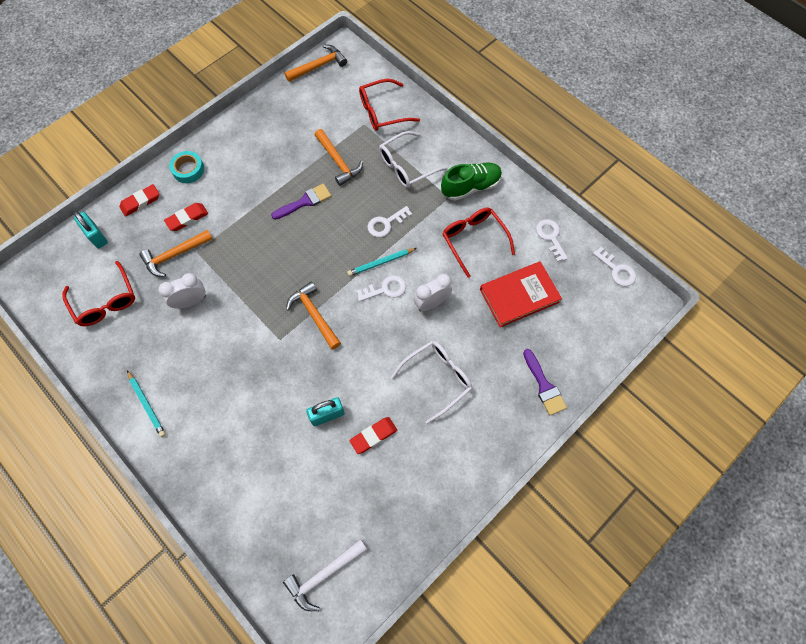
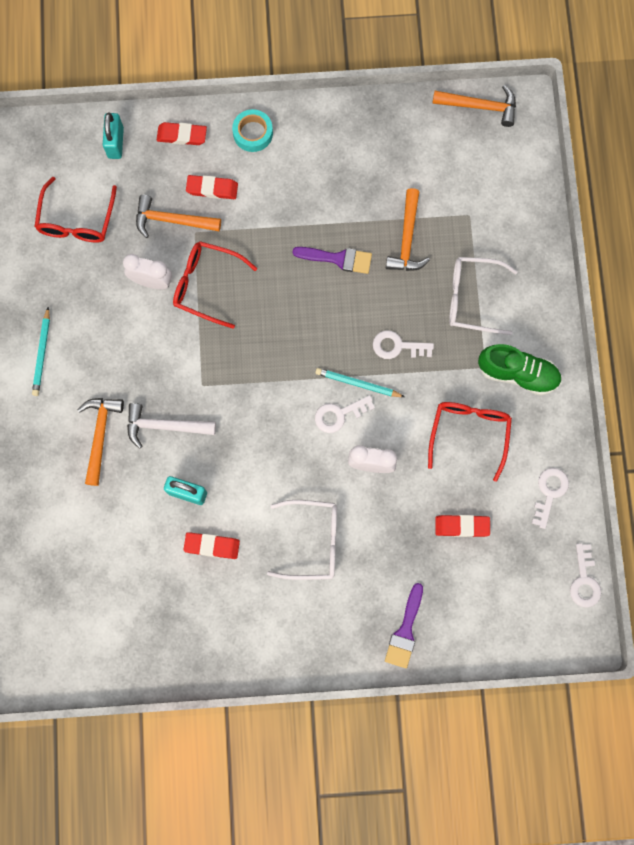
camera: 40 degrees right, 10 degrees up
white hammer [283,539,367,611] -> white hammer moved to [127,403,216,449]
orange hammer [286,281,341,350] -> orange hammer moved to [78,398,124,486]
white key [357,275,406,302] -> white key turned 135 degrees clockwise [315,395,375,433]
red glasses [359,79,420,131] -> red glasses moved to [173,241,257,329]
red book [480,261,562,327] -> red eraser [435,515,490,537]

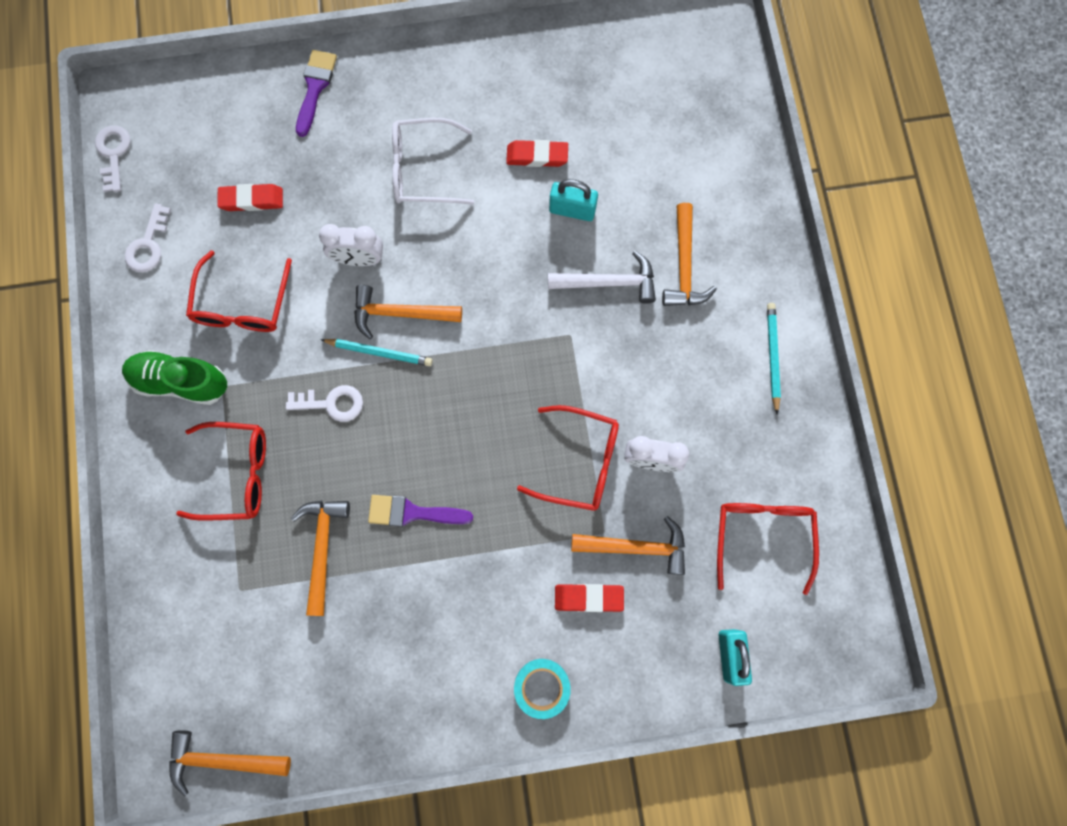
camera: 175 degrees right, 0 degrees up
red eraser [157,122,207,145] -> none
white key [315,395,375,433] -> orange hammer [354,285,462,339]
white glasses [449,257,518,335] -> red glasses [176,422,266,520]

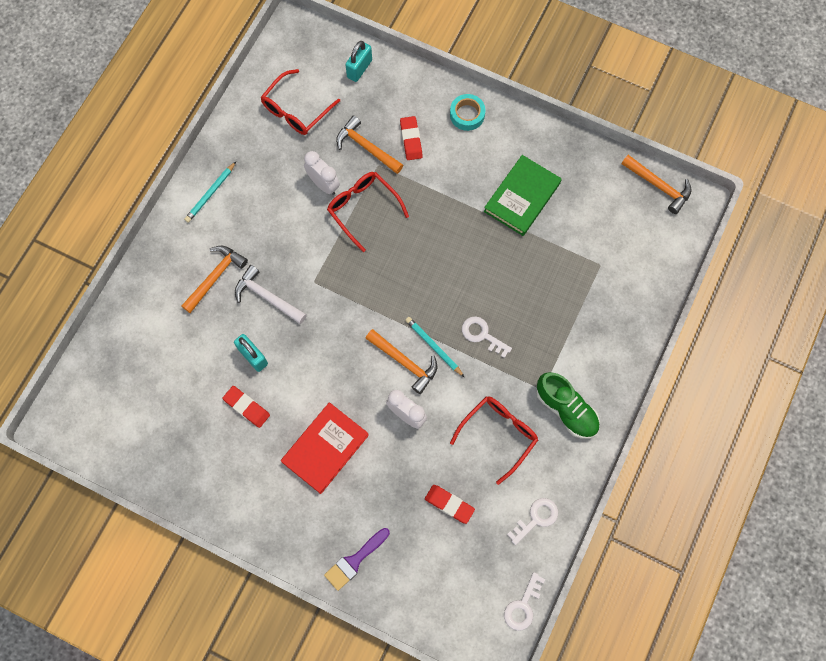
camera: 145 degrees left, 5 degrees down
red glasses [176,422,266,520] -> none
orange hammer [291,501,350,616] -> none
purple brush [368,495,473,527] -> none
white glasses [392,118,474,205] -> red book [281,402,369,494]
red eraser [555,584,624,612] -> red eraser turned 45 degrees clockwise [400,116,423,160]
none -> green book [484,155,562,236]

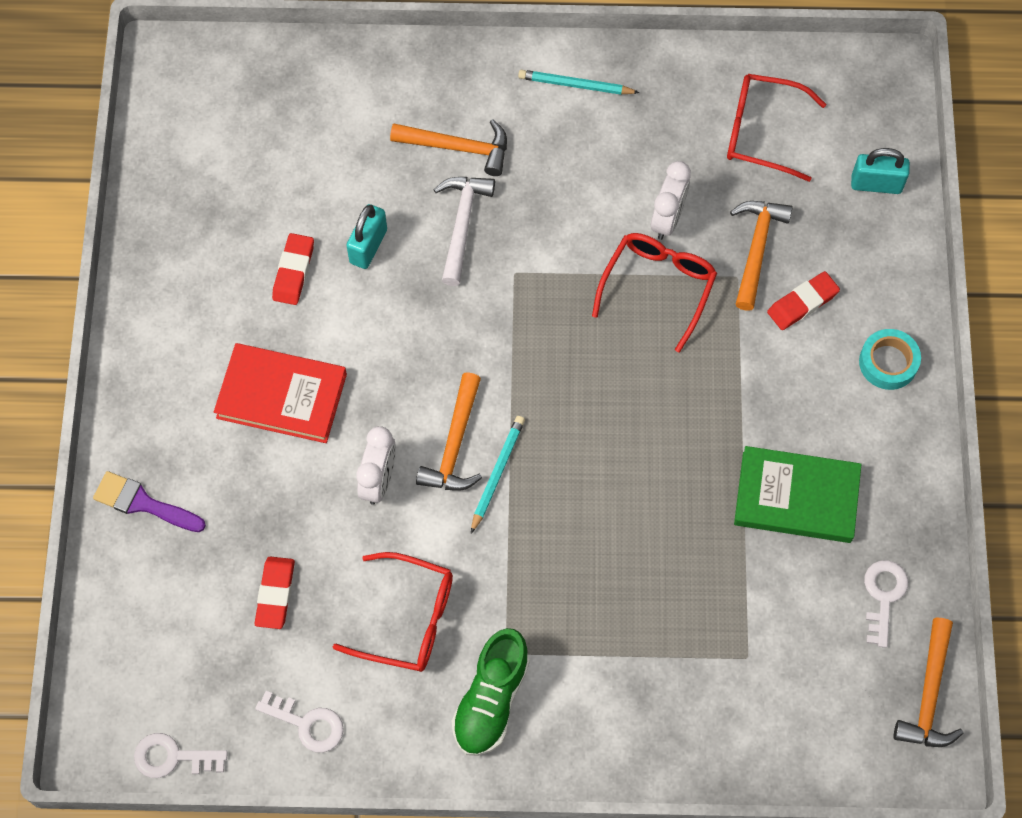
camera: 65 degrees right, 5 degrees down
white key [462,316,512,358] -> white key moved to [864,560,908,648]

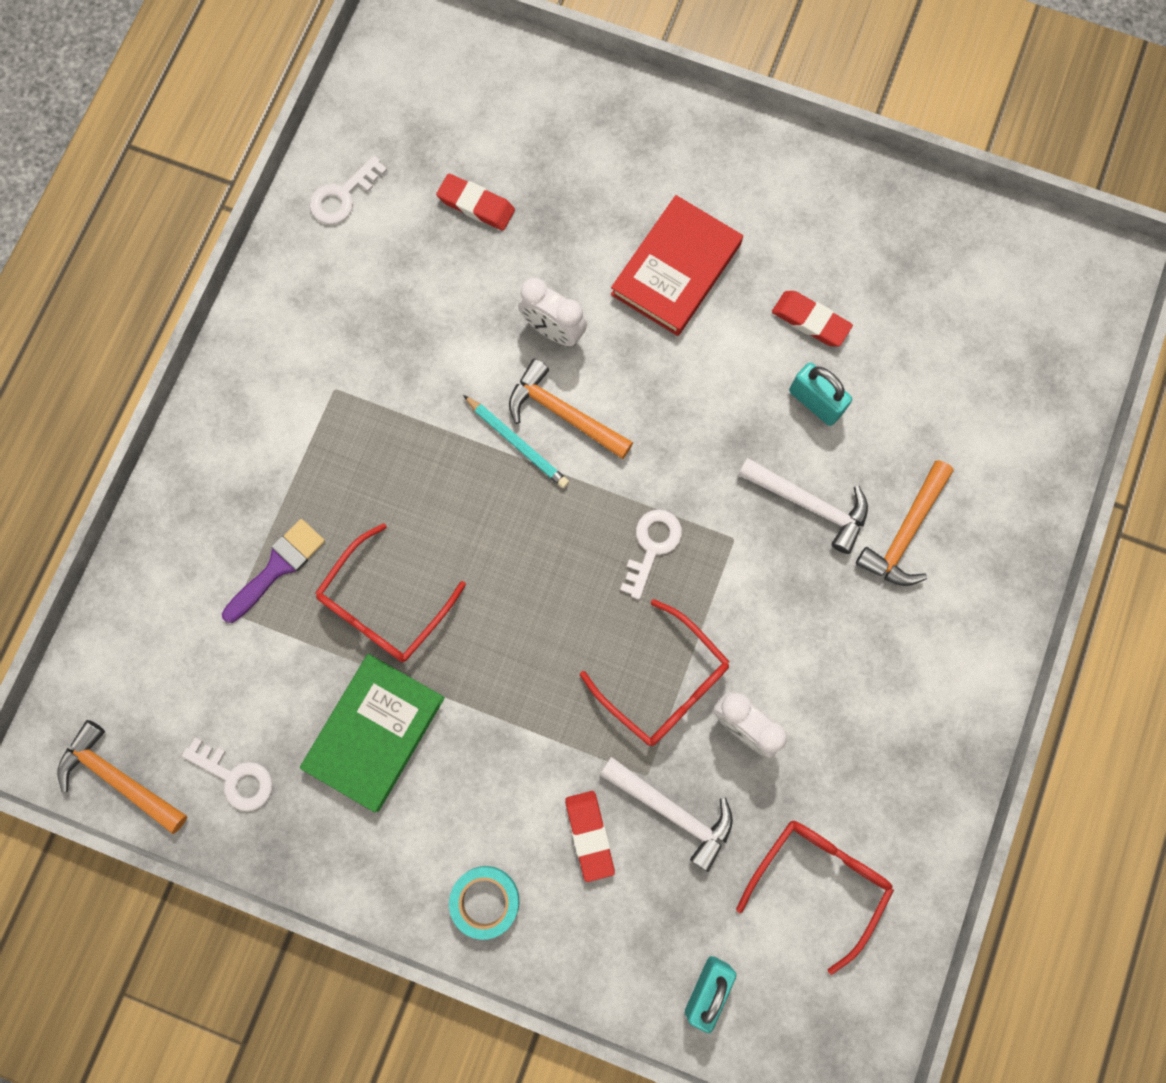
camera: 110 degrees right, 10 degrees up
purple brush [93,471,206,532] -> purple brush moved to [222,519,325,623]
white key [134,733,228,778] -> white key moved to [620,509,682,600]
red glasses [333,552,453,672] -> red glasses moved to [315,523,466,662]
green shoe [451,628,530,756] -> none
turquoise pencil [518,70,640,95] -> none
orange hammer [730,201,793,311] -> white hammer [600,757,733,872]

